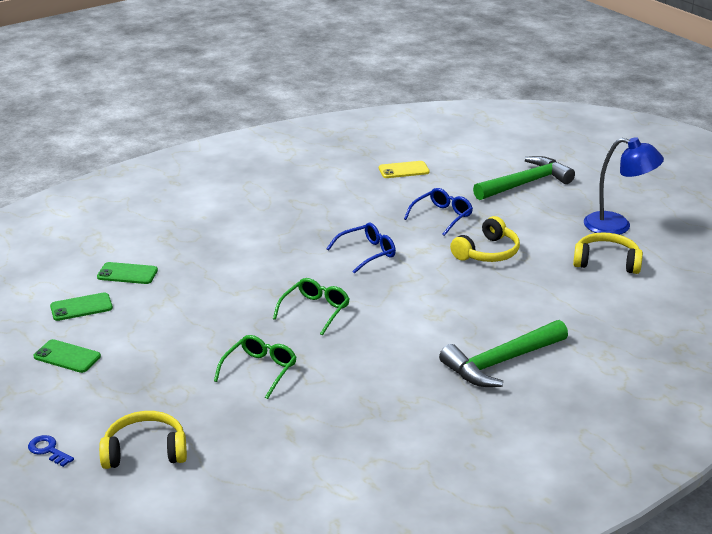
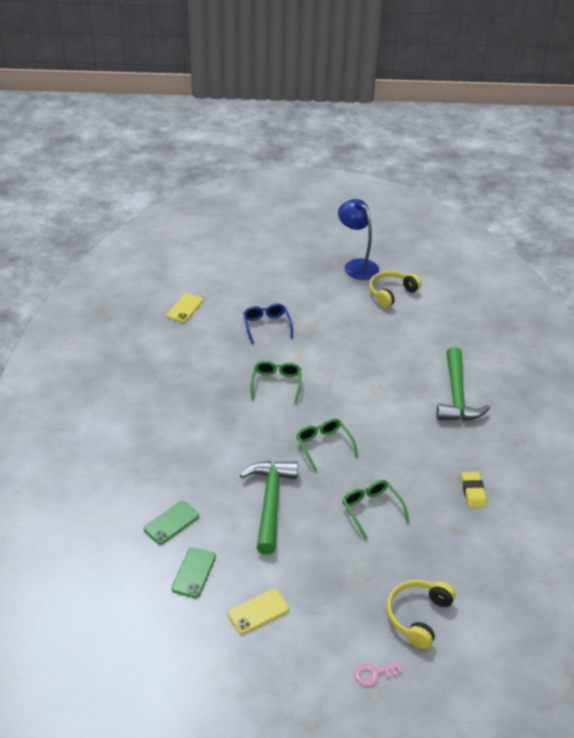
camera: 55 degrees left, 10 degrees up
blue key [28,435,74,467] -> pink key [354,662,403,686]
green phone [33,339,101,373] -> yellow phone [228,589,289,634]
blue glasses [326,223,396,274] -> green glasses [250,361,301,404]
yellow headphones [450,216,520,262] -> none
green hammer [473,156,575,200] -> green hammer moved to [240,461,298,555]
blue lamp [584,137,664,235] -> blue lamp turned 90 degrees counterclockwise [338,199,379,280]
none -> yellow eraser [461,472,486,508]

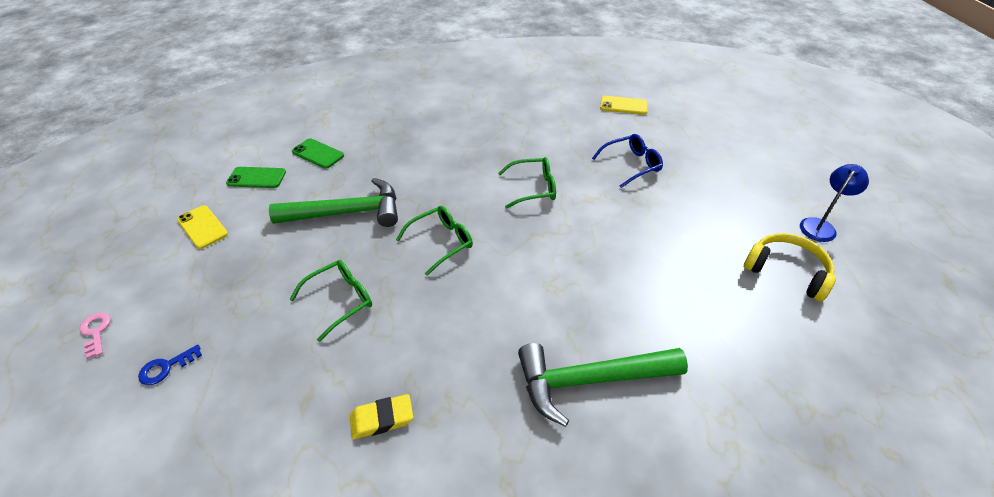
camera: 80 degrees right, 5 degrees up
blue lamp [338,199,379,280] -> blue lamp [800,164,869,242], size x0.65
yellow headphones [387,580,456,649] -> blue key [138,344,202,385]

